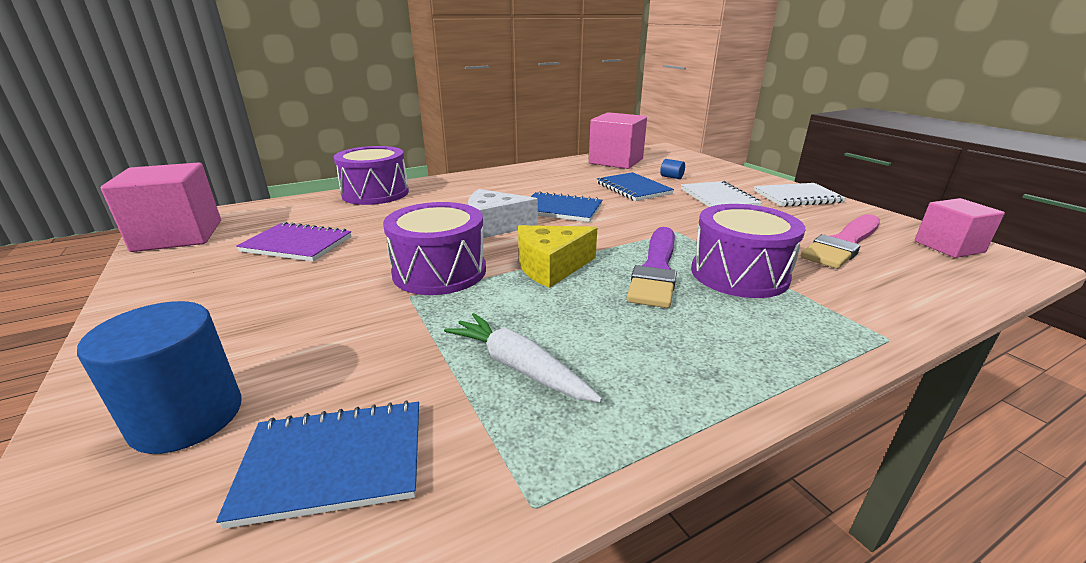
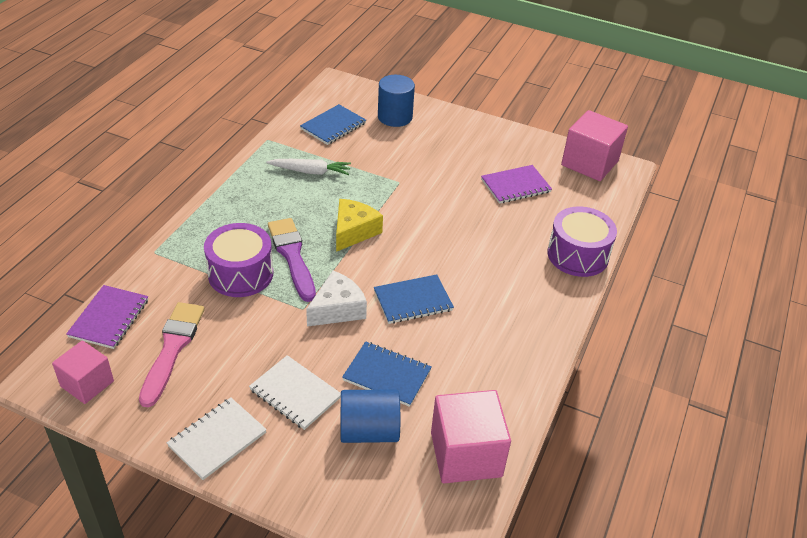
camera: 140 degrees right, 15 degrees up
purple drum [383,202,486,295] -> none
white cheese [468,189,538,238] -> white cheese moved to [306,271,367,327]
blue cylinder [660,159,685,179] -> blue cylinder [341,389,400,443], size x2.28
none -> purple notebook [66,285,148,349]

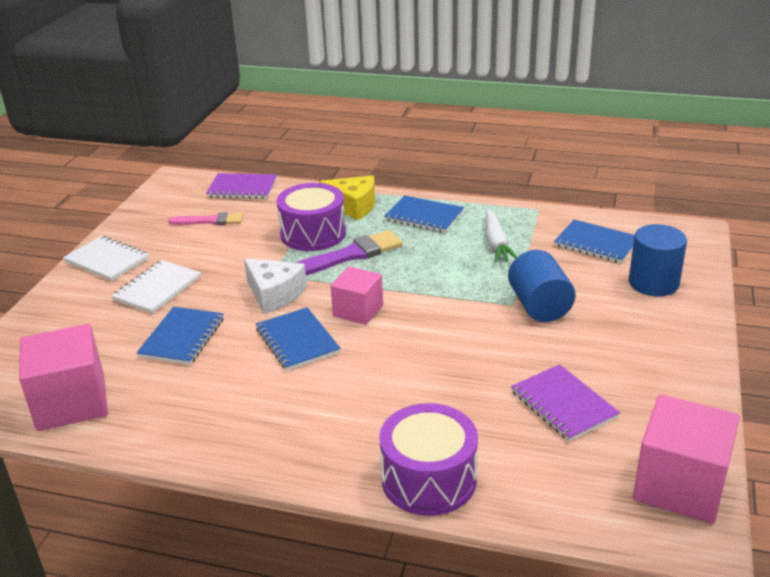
camera: 85 degrees right, 10 degrees down
pink cube [52,340,114,404] -> pink cube moved to [331,266,383,325]
pink brush [139,302,205,407] -> pink brush [168,212,243,225], size x0.63
yellow cheese [336,199,383,252] -> yellow cheese moved to [319,175,375,220]
blue cylinder [341,389,400,443] -> blue cylinder moved to [508,250,576,322]
none -> blue notebook [384,195,464,233]

